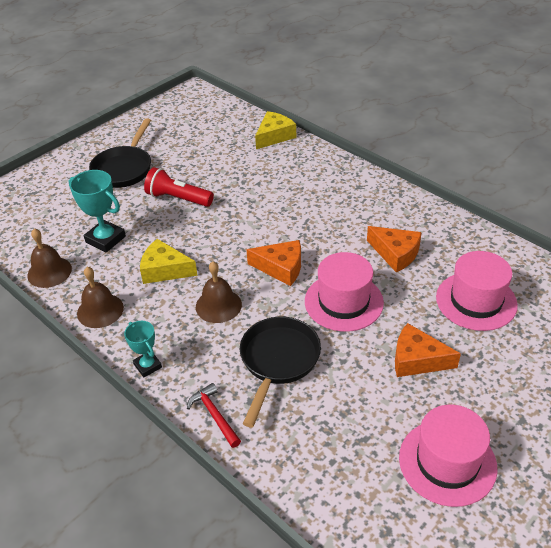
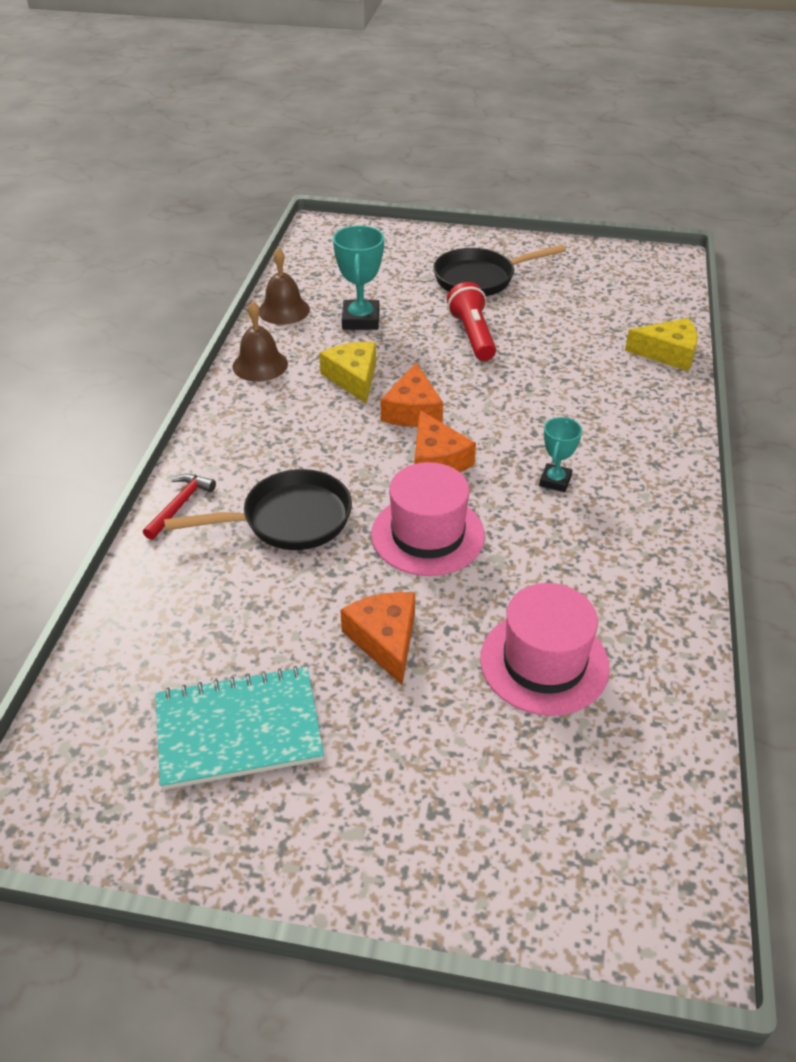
camera: 55 degrees right, 0 degrees up
turquoise trophy [124,321,162,377] -> turquoise trophy moved to [539,417,582,492]
brown bell [196,261,242,323] -> none
orange cheese [367,226,422,272] -> orange cheese moved to [381,363,443,427]
pink hat [399,404,497,507] -> turquoise notebook [155,666,324,790]

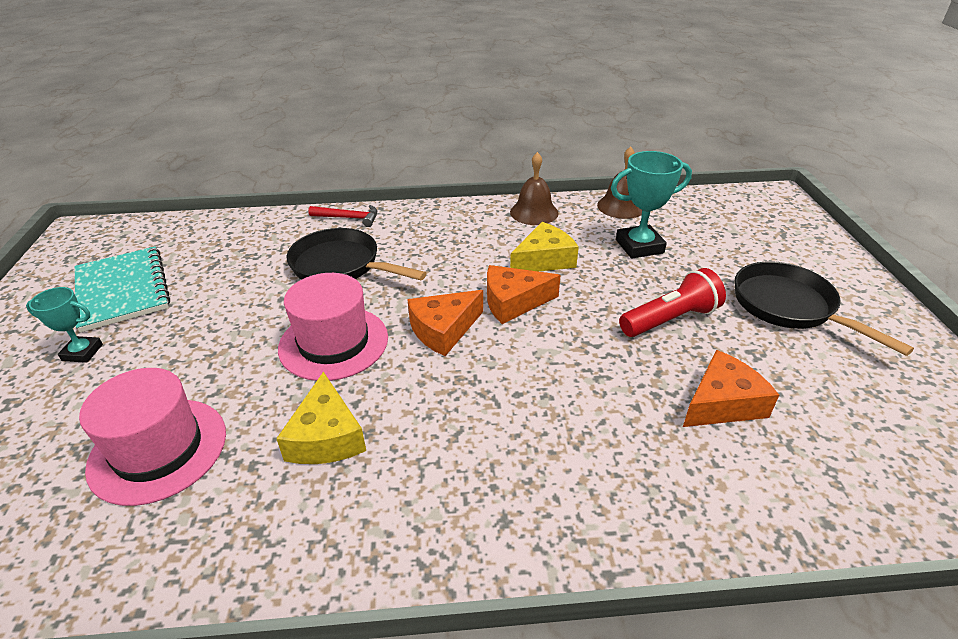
camera: 75 degrees right, 5 degrees down
black pan [164,469,352,550] -> black pan turned 150 degrees clockwise [286,228,427,280]
orange cheese [340,592,415,685] -> orange cheese moved to [683,350,779,427]
turquoise trophy [539,417,582,492] -> turquoise trophy moved to [26,287,103,363]
yellow cheese [625,318,698,371] -> yellow cheese moved to [276,372,366,464]

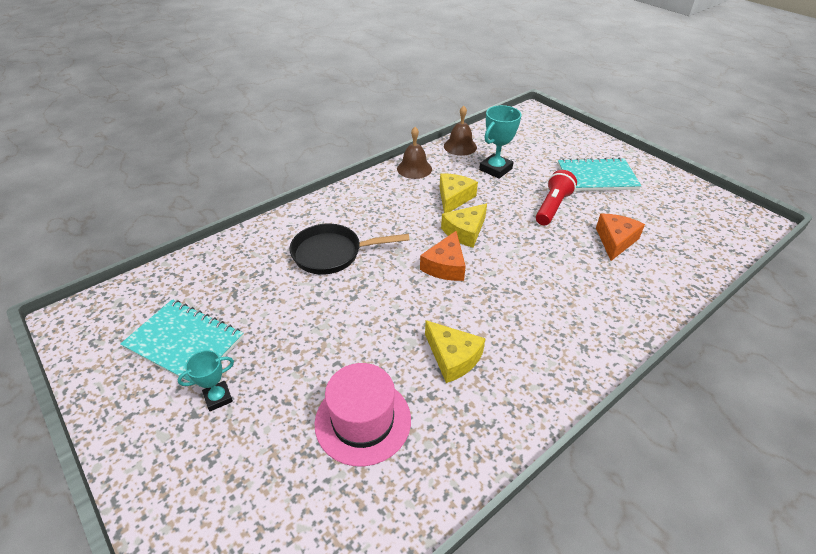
camera: 35 degrees left, 5 degrees up
pink hat [278,273,388,381] -> none
red hammer [308,205,377,227] -> none
orange cheese [487,265,561,324] -> yellow cheese [441,204,487,248]
black pan [734,262,914,356] -> turquoise notebook [558,157,642,191]

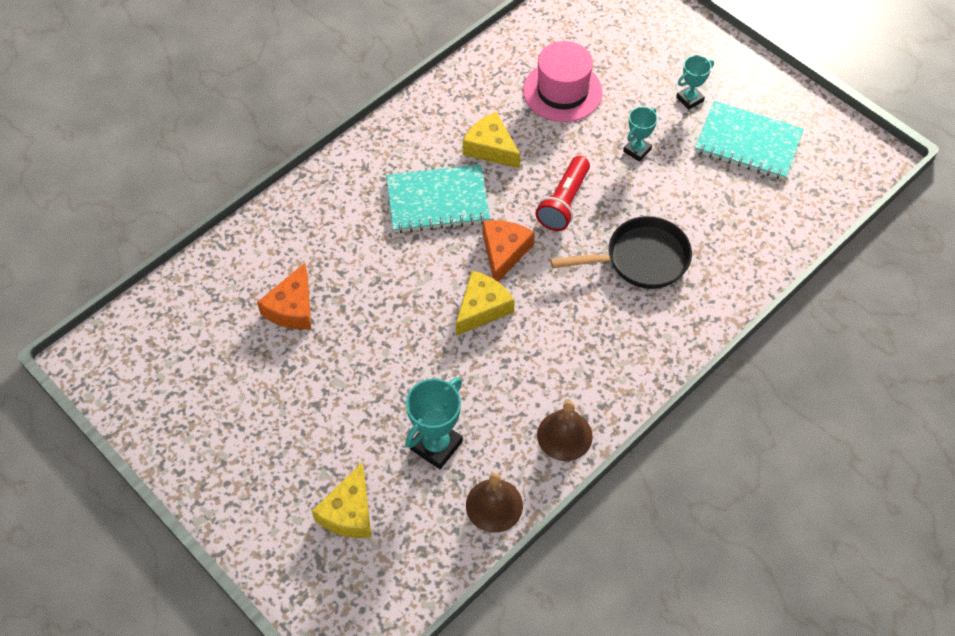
camera: 175 degrees right, 15 degrees up
yellow cheese [439,173,478,213] -> yellow cheese moved to [312,463,371,538]
red flashlight [536,170,577,225] -> red flashlight moved to [535,156,590,231]
turquoise notebook [558,157,642,191] -> turquoise notebook moved to [386,165,490,233]
none -> turquoise trophy [623,107,657,162]

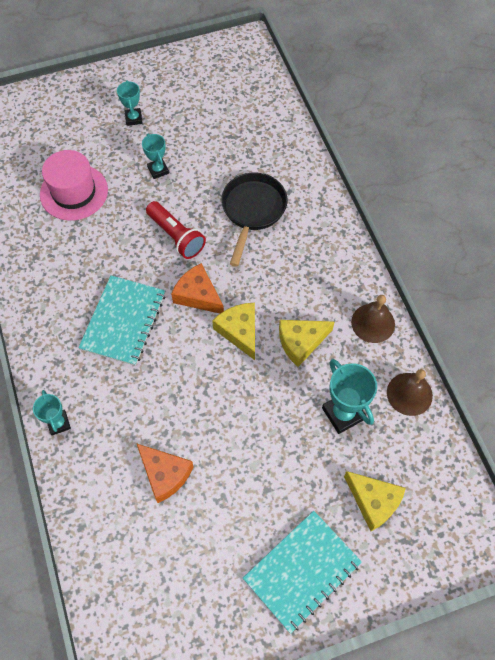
camera: 65 degrees left, 5 degrees up
yellow cheese [463,112,520,168] -> yellow cheese moved to [279,320,334,367]
turquoise notebook [695,101,804,180] -> turquoise notebook moved to [243,511,362,634]
none -> turquoise trophy [33,390,71,436]

